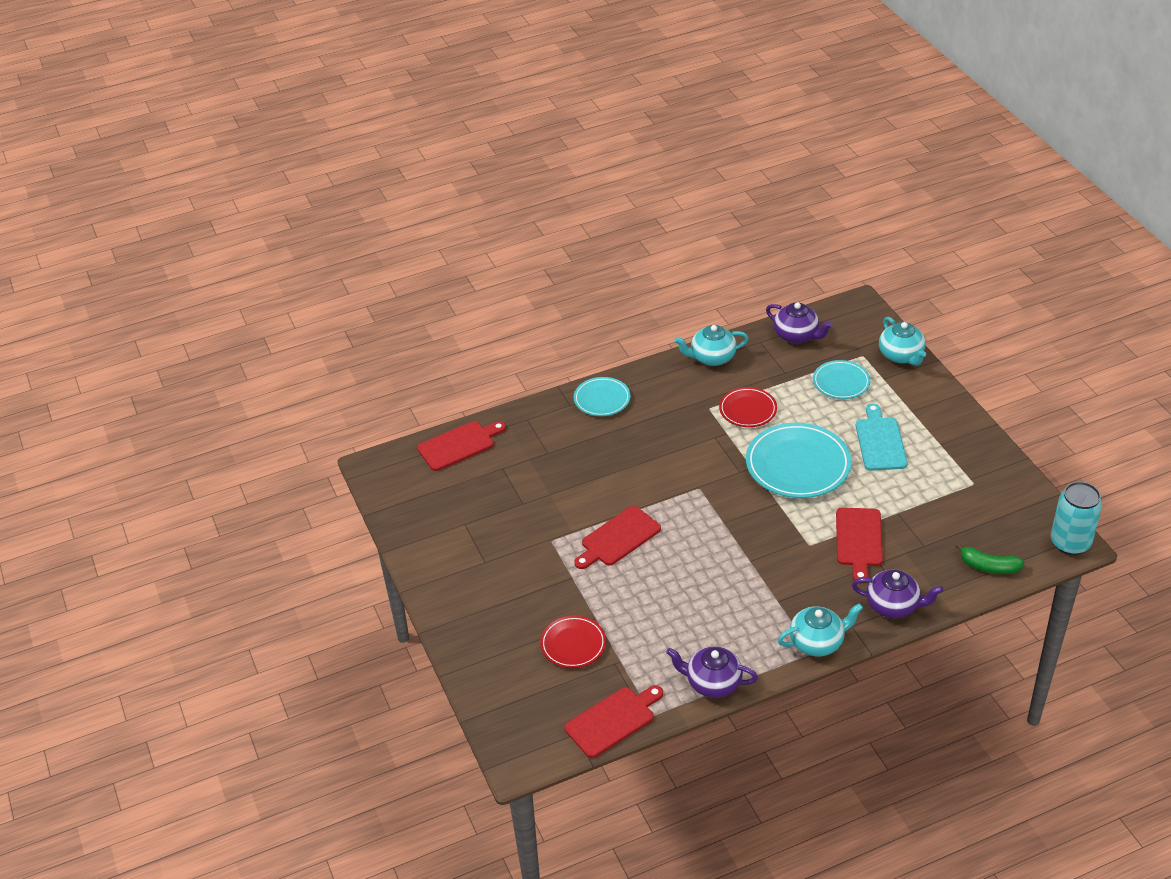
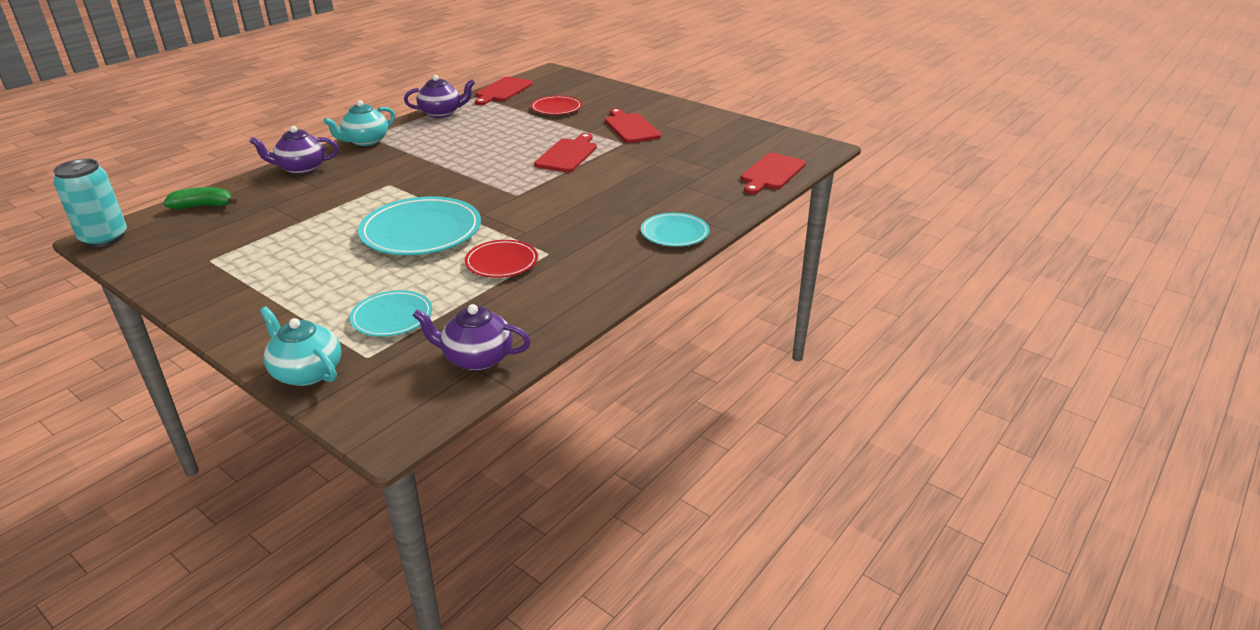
camera: 150 degrees right, 10 degrees down
turquoise teapot [674,325,749,366] -> none
red cutting board [836,507,883,583] -> red cutting board moved to [605,108,662,143]
turquoise cutting board [856,403,907,471] -> none

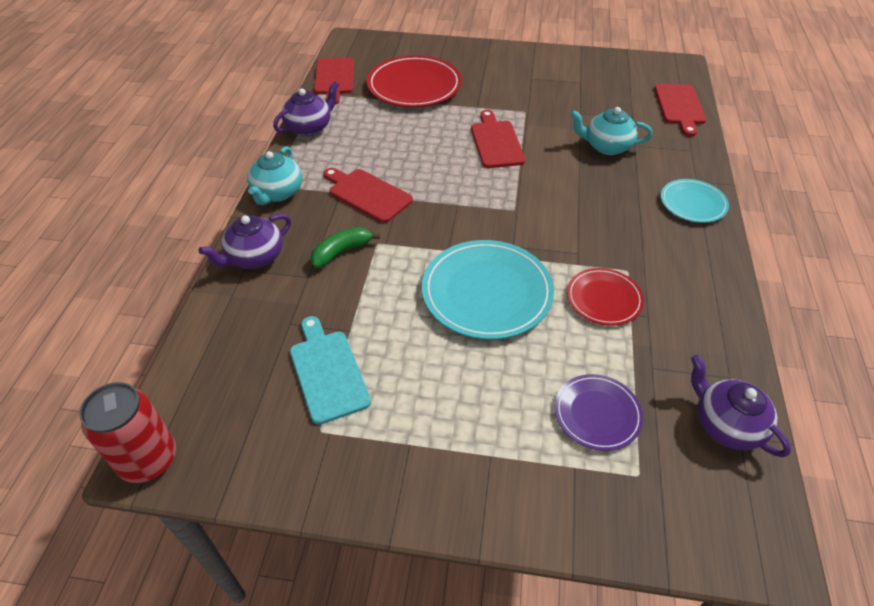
camera: 30 degrees left, 15 degrees up
turquoise can [53,159,127,247] -> red can [79,382,176,483]
green banana [163,187,237,209] -> green banana moved to [311,227,380,268]
turquoise teapot [260,306,341,386] -> turquoise teapot moved to [570,107,652,155]
turquoise plate [350,290,432,337] -> purple plate [555,374,643,451]
purple teapot [413,304,531,371] -> purple teapot turned 75 degrees clockwise [691,355,791,457]
red plate [531,96,582,115] -> red plate [367,55,462,107], size x1.75
red cutting board [605,108,662,143] -> red cutting board moved to [323,168,413,223]
none -> turquoise cutting board [290,316,371,425]

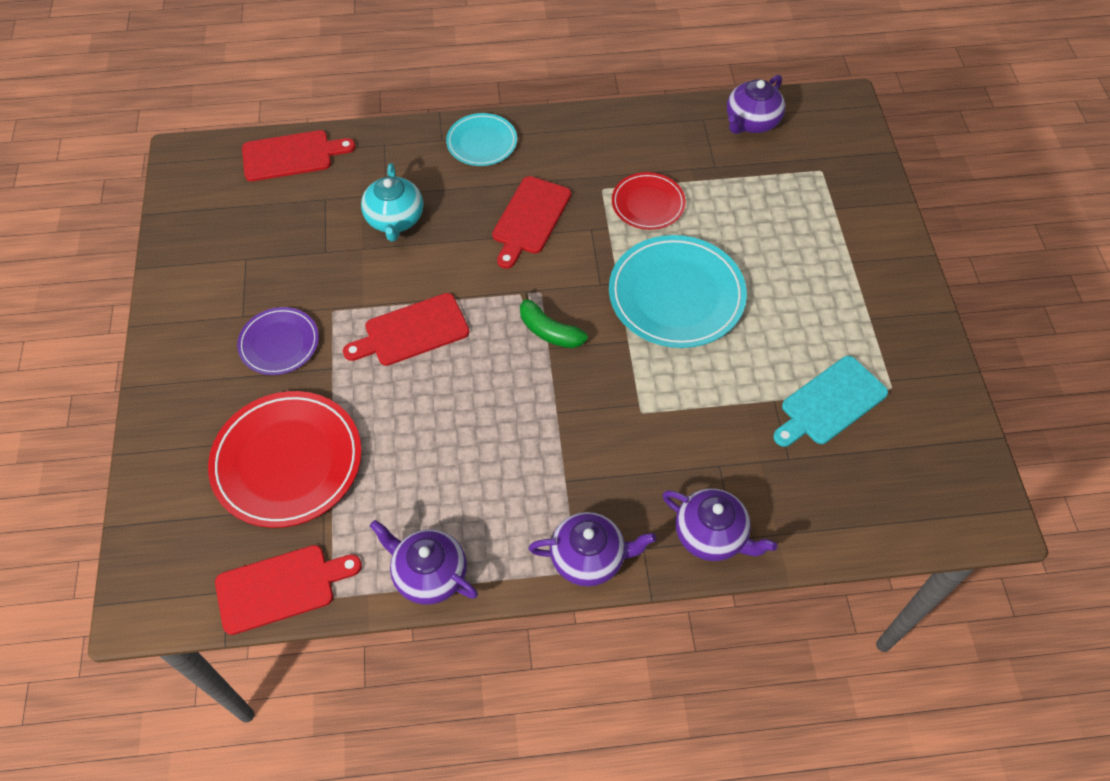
camera: 105 degrees left, 10 degrees up
red can [79,382,176,483] -> none
turquoise teapot [247,146,302,205] -> purple teapot [529,512,656,587]
green banana [311,227,380,268] -> green banana moved to [520,292,588,348]
red cutting board [323,168,413,223] -> red cutting board moved to [492,176,571,269]
purple plate [555,374,643,451] -> purple plate moved to [237,307,319,375]

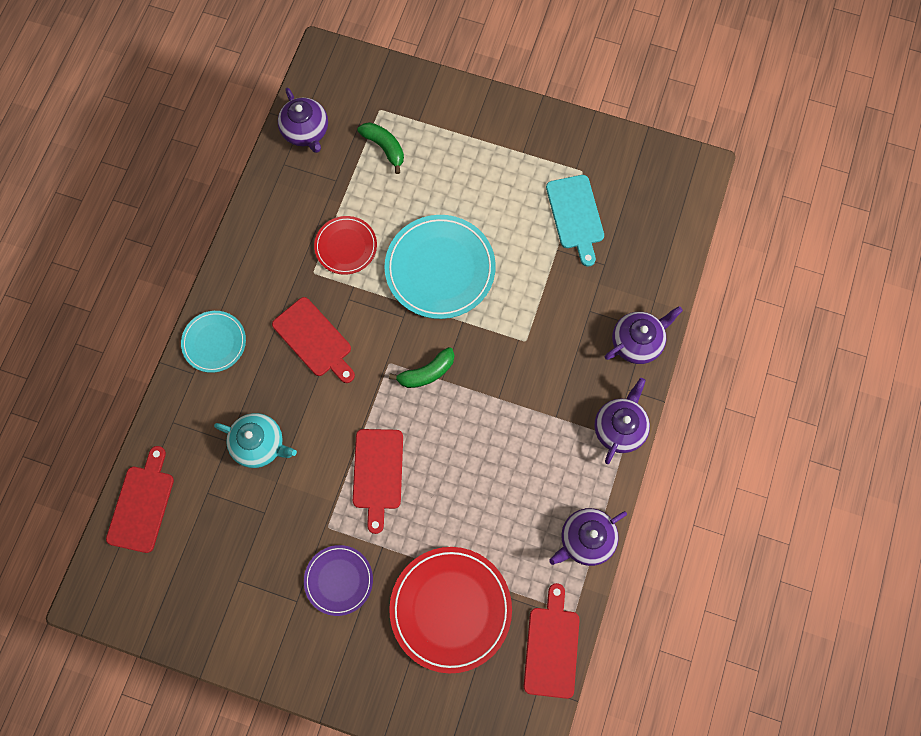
camera: 65 degrees left, 15 degrees up
none -> green banana [357,122,404,174]

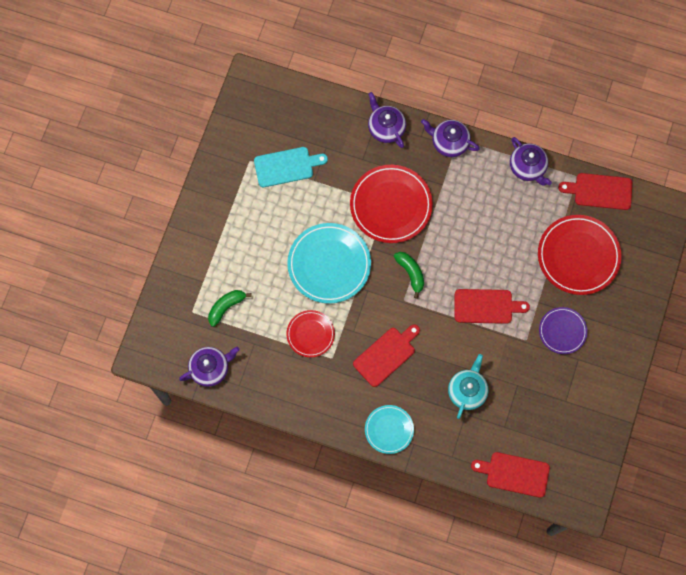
camera: 90 degrees left, 0 degrees up
none -> red plate [350,165,433,243]

